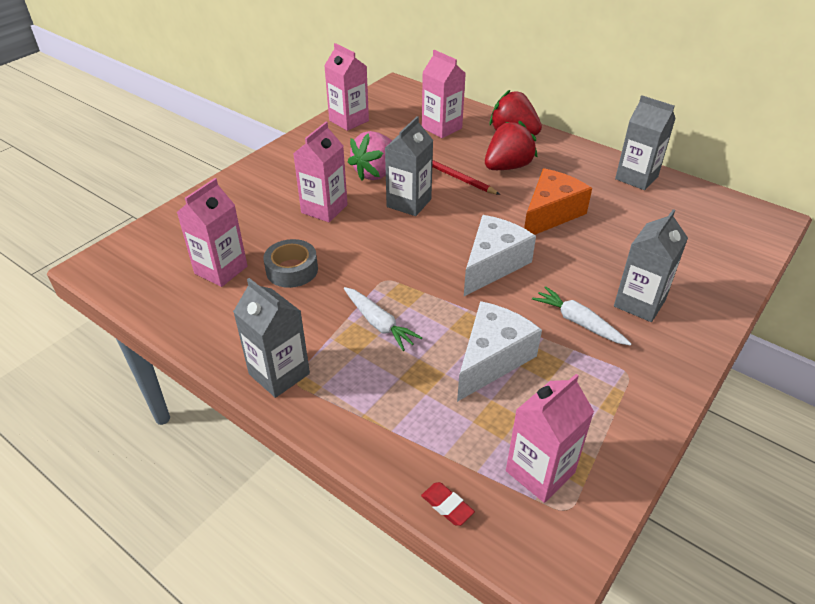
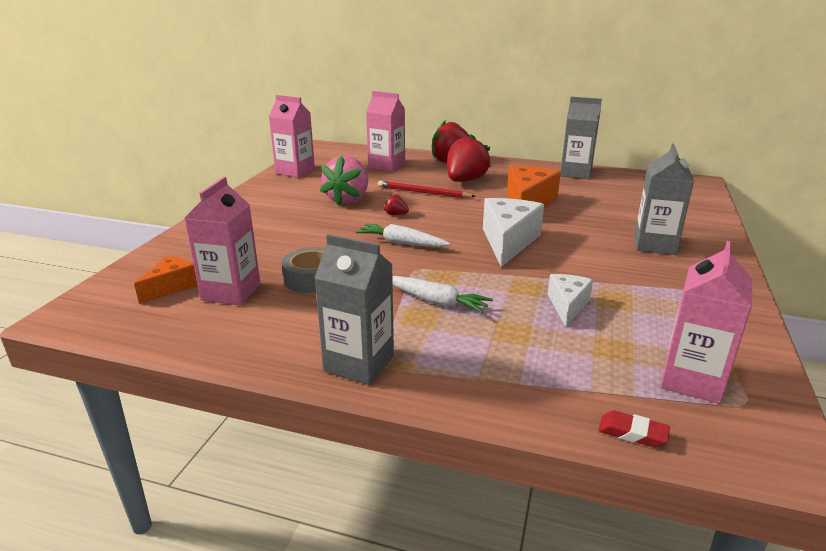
camera: 20 degrees left, 15 degrees down
pink carton [293,122,348,222] -> none
grey carton [385,116,433,216] -> red strawberry [384,193,409,215]
white cheese [457,301,542,402] -> white cheese [548,274,593,327], size x0.58
white carrot [532,286,631,346] -> white carrot moved to [356,224,451,247]
none -> orange cheese [134,256,198,304]

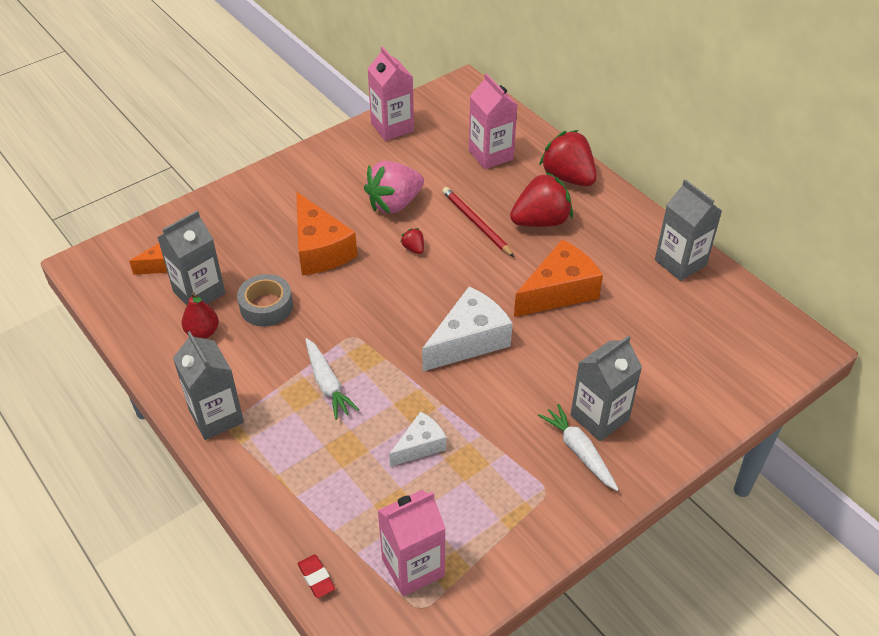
camera: 35 degrees right, 20 degrees up
pink carton [184,177,261,305] -> grey carton [157,210,225,305]
white carrot [356,224,451,247] -> white carrot moved to [538,404,619,491]
none -> red pear [182,292,219,339]
none -> orange cheese [296,192,357,275]

